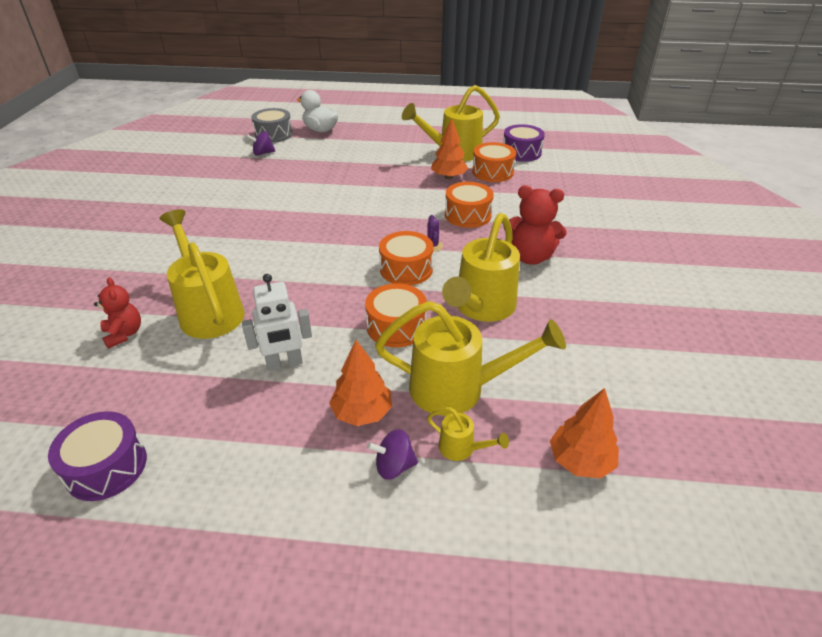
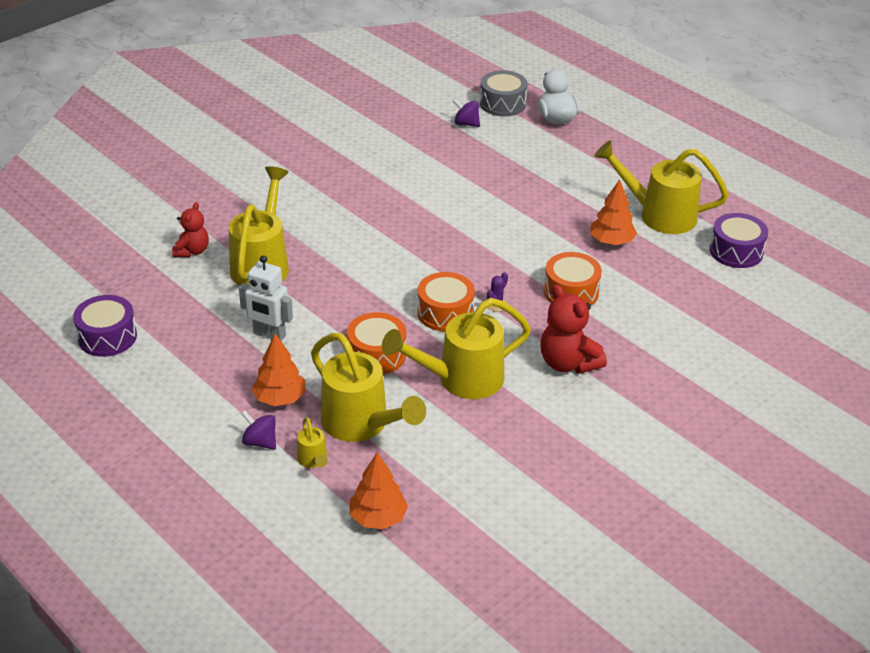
camera: 40 degrees right, 0 degrees up
orange drum [472,142,516,182] -> none

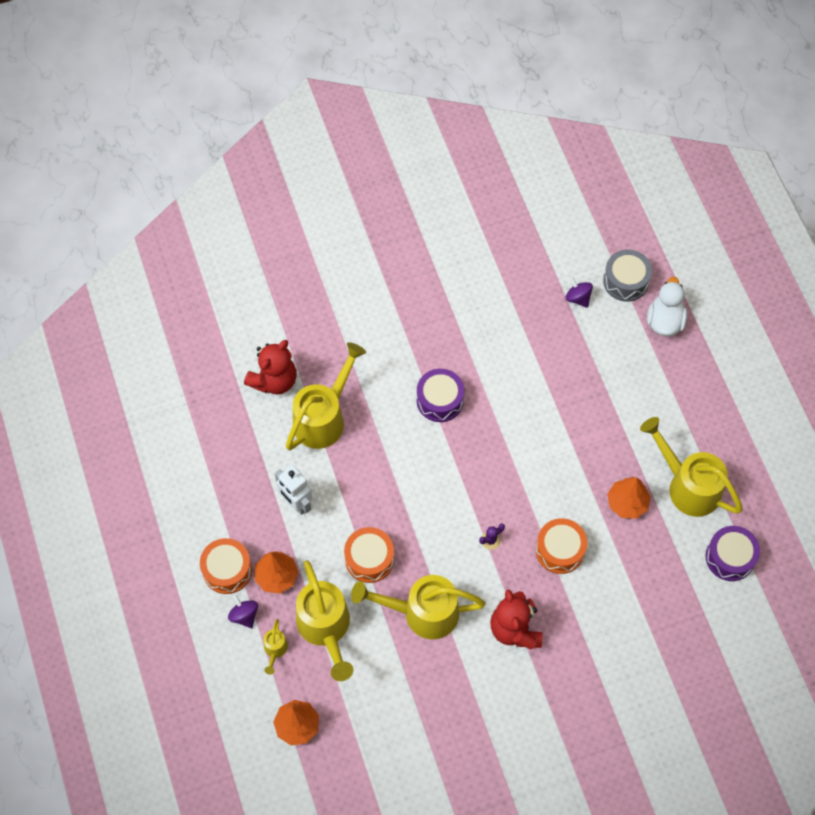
camera: 25 degrees right, 25 degrees up
purple drum [73,295,137,357] -> purple drum moved to [417,369,464,422]
red teddy bear [172,202,209,257] -> red teddy bear [244,340,297,394], size x1.58
orange drum [417,272,475,332] -> orange drum moved to [200,538,252,594]

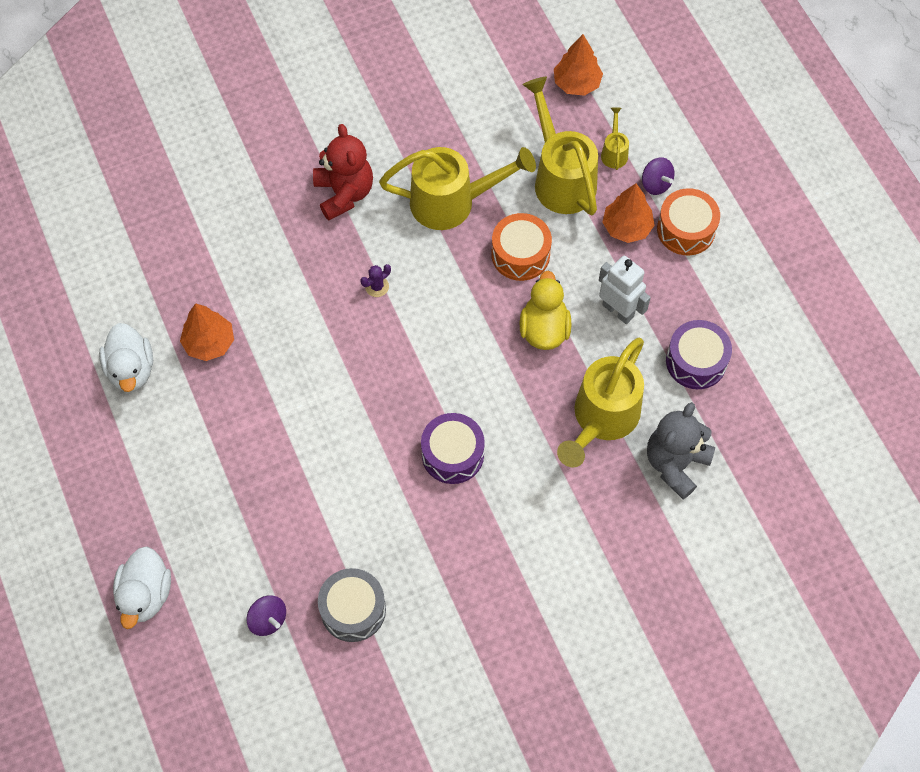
camera: 175 degrees right, 0 degrees up
red teddy bear [244,340,297,394] -> grey teddy bear [647,402,715,499]
orange drum [536,518,587,574] -> none
grey drum [603,249,652,302] -> grey drum moved to [318,568,386,642]
yellow watering can [640,417,743,517] -> white duck [99,323,153,392]
purple drum [706,526,760,581] -> purple drum moved to [666,320,732,389]
none -> yellow duck [520,271,571,350]

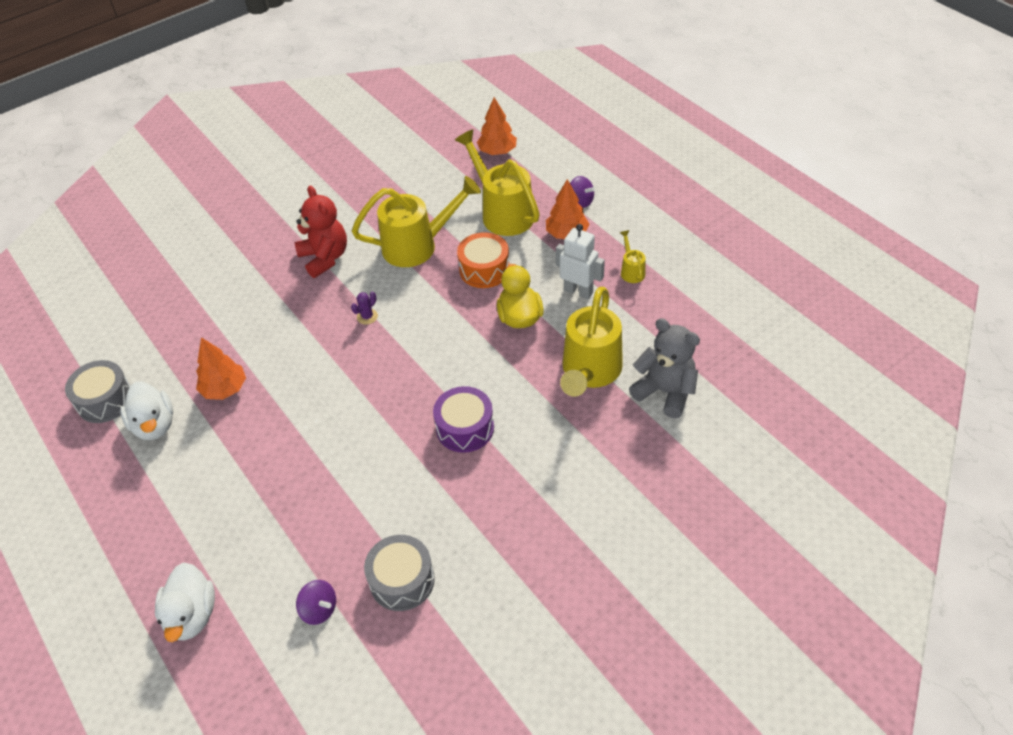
camera: 10 degrees left, 15 degrees down
yellow watering can [601,107,629,170] -> yellow watering can moved to [620,230,646,283]
grey teddy bear [647,402,715,499] -> grey teddy bear turned 105 degrees clockwise [629,318,700,418]
orange drum [657,188,720,255] -> none
purple drum [666,320,732,389] -> none
none -> grey drum [65,360,131,423]

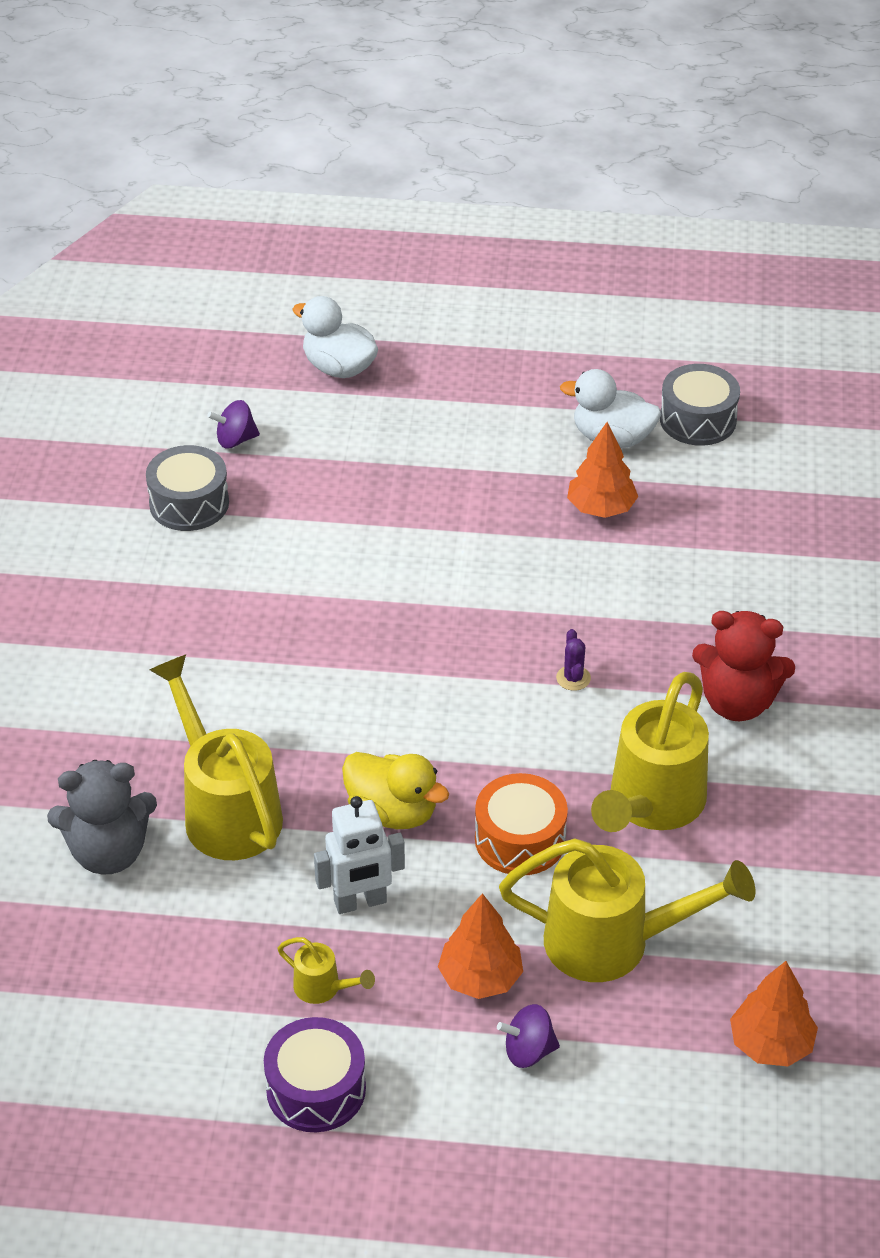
camera: 130 degrees right, 5 degrees down
purple drum [433,386,494,453] -> purple drum moved to [264,1017,366,1132]

